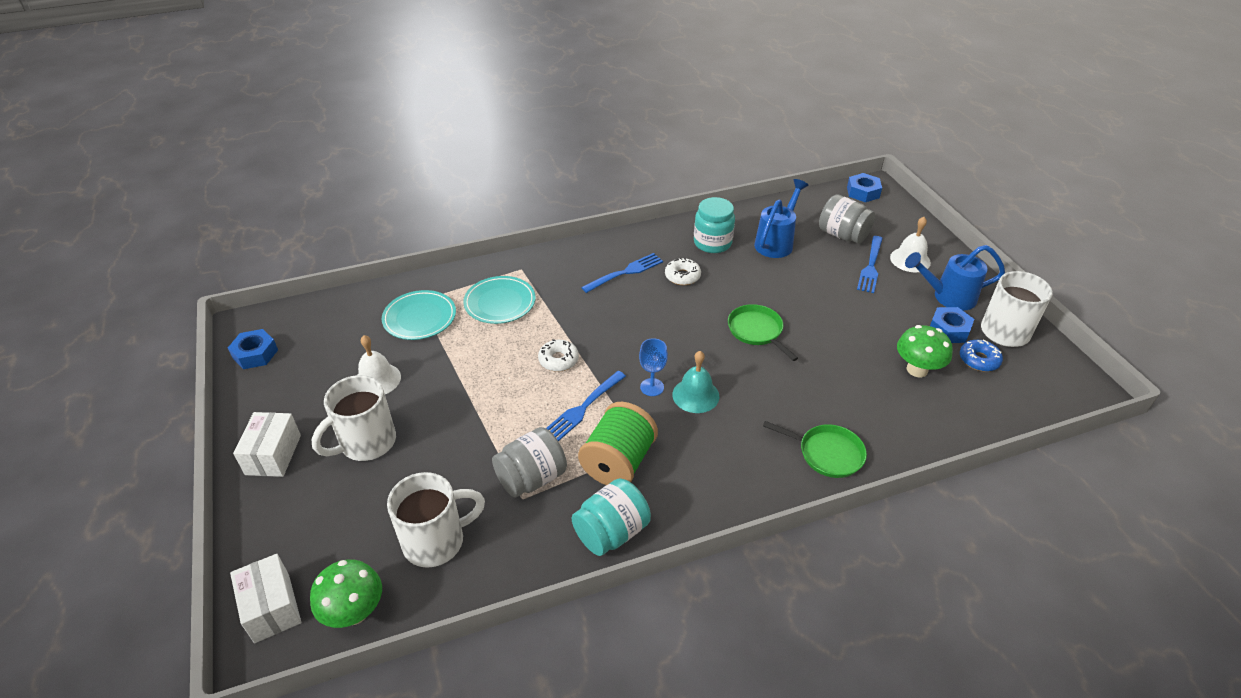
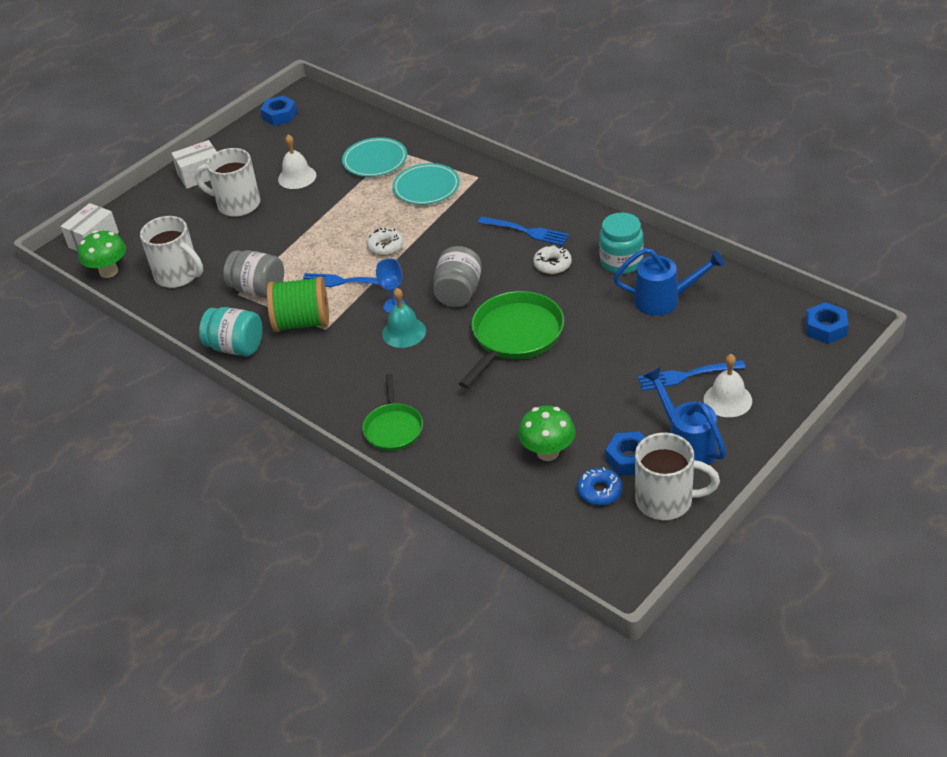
camera: 65 degrees right, 0 degrees up
green pan [728,304,798,361] -> green pan [459,291,564,388], size x1.62
grey jar [819,195,875,243] -> grey jar moved to [433,246,482,307]

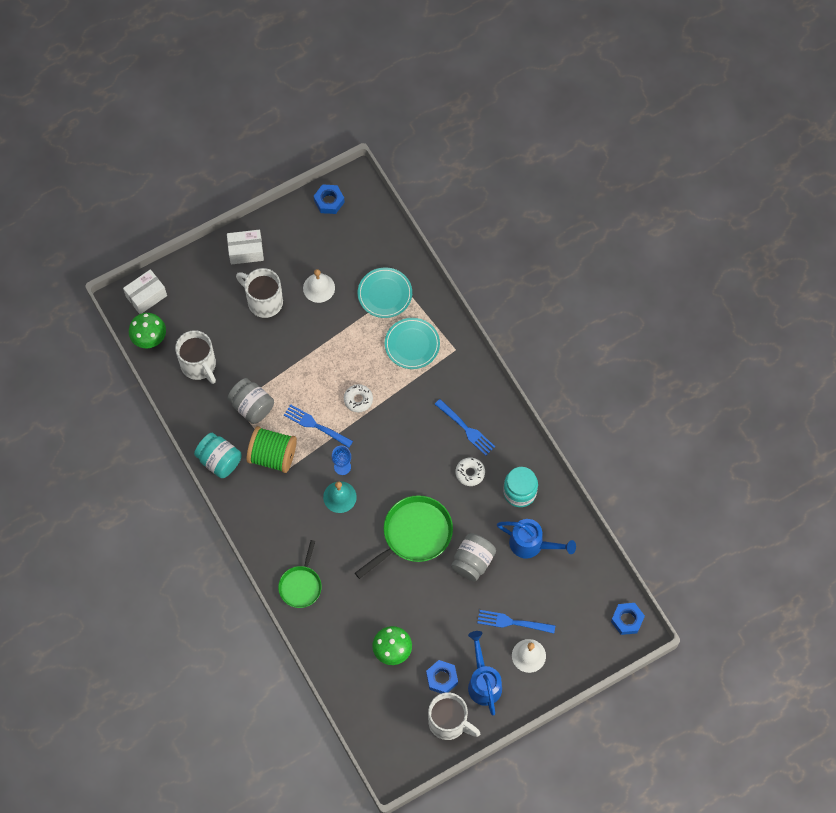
camera: 15 degrees right, 25 degrees up
grey jar [433,246,482,307] -> grey jar moved to [451,533,496,581]
blue donut [577,467,623,506] -> none

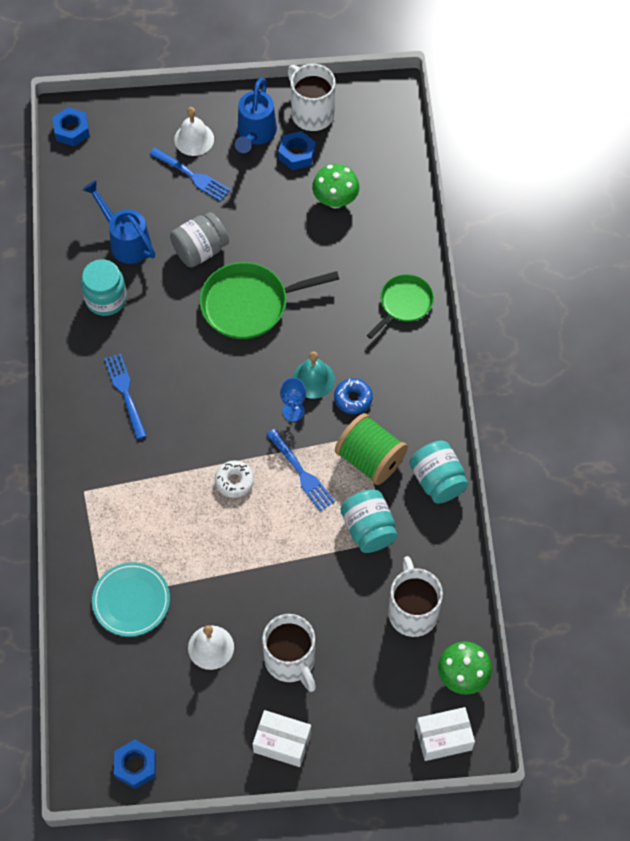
camera: 155 degrees left, 5 degrees down
grey jar [228,378,274,424] -> turquoise jar [341,489,398,553]
turquoise plate [385,318,440,369] -> none
white donut [456,458,485,486] -> none
none -> blue donut [334,378,373,414]

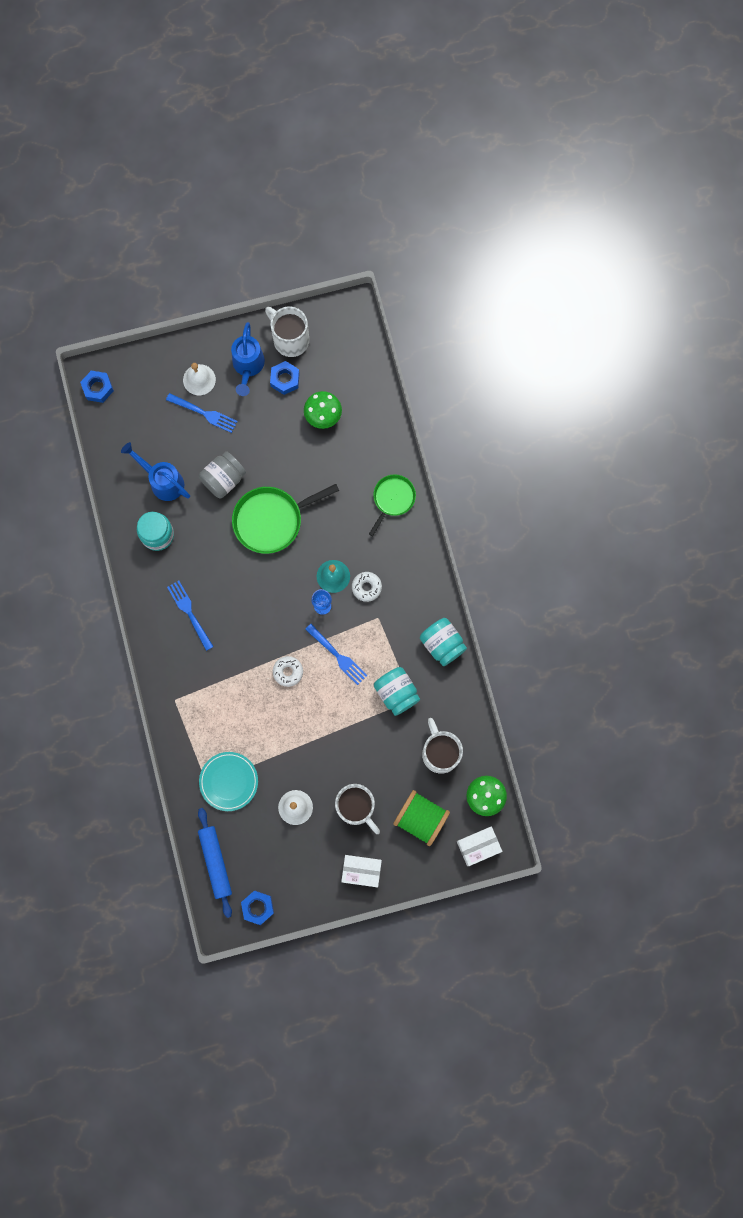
camera: 10 degrees left, 15 degrees up
blue donut [334,378,373,414] -> white donut [352,572,382,602]
green spool [335,413,408,485] -> green spool moved to [393,790,450,846]
none -> blue rolling pin [198,808,232,918]

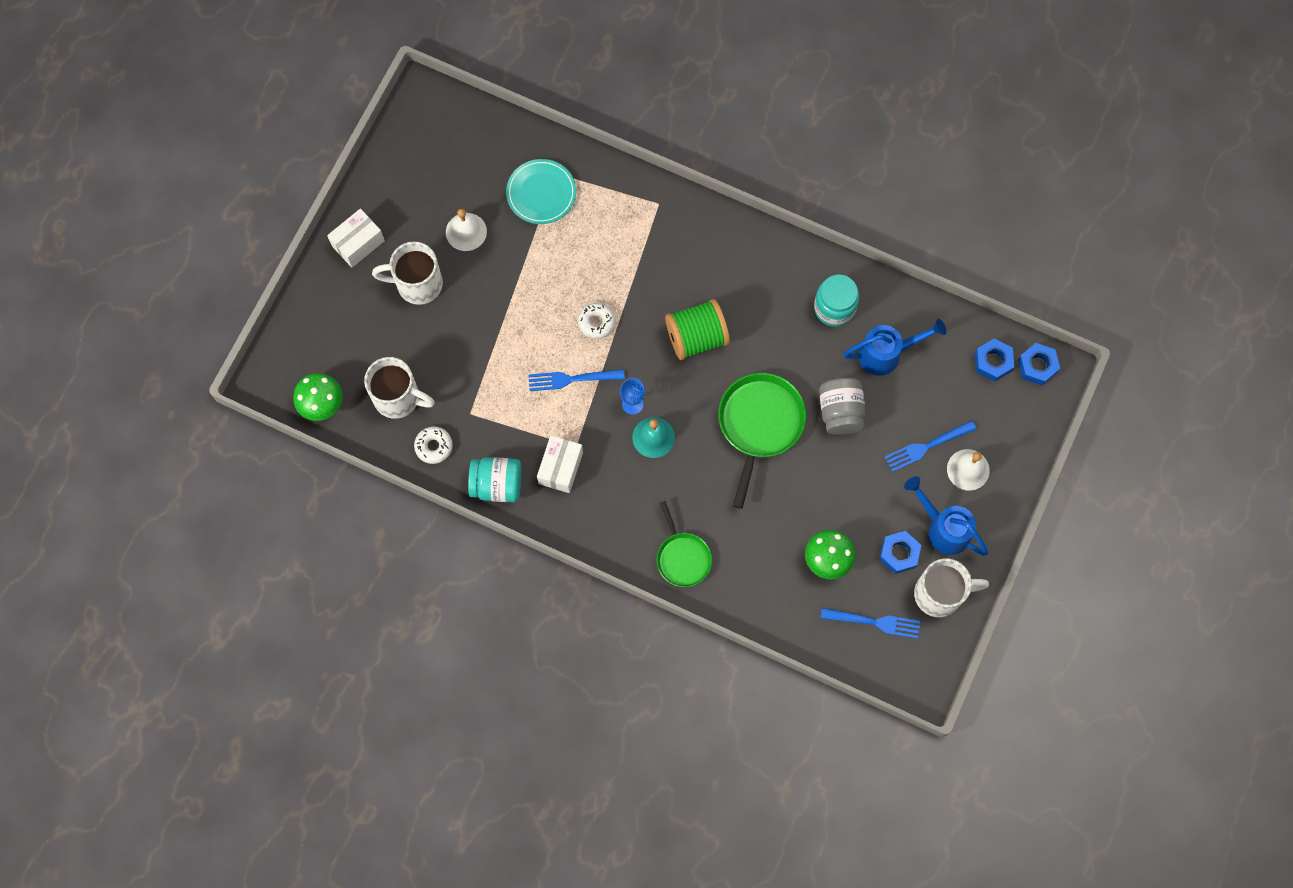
camera: 130 degrees right, 5 degrees down
blue fork [167,581,214,651] -> blue fork moved to [821,608,921,639]
blue rolling pin [198,808,232,918] -> none
blue nut [241,891,274,925] -> blue nut moved to [975,338,1014,382]
white donut [352,572,382,602] -> white donut moved to [414,426,453,464]
turquoise jar [374,667,420,716] -> none
green spool [393,790,450,846] -> green spool moved to [665,299,730,360]
white box [457,826,503,866] -> white box moved to [537,435,583,493]

